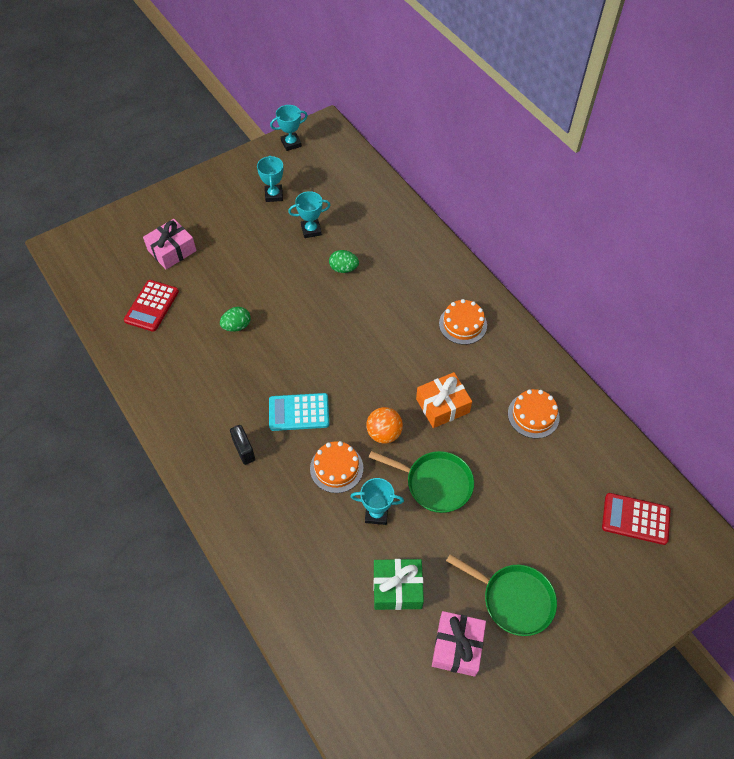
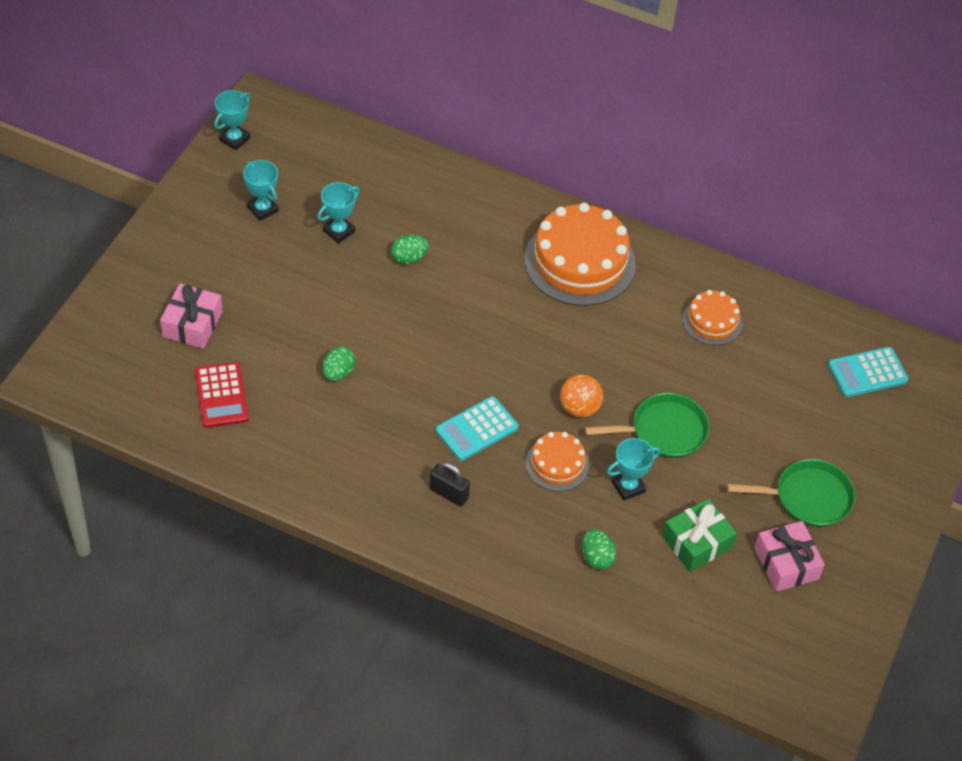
camera: 35 degrees left, 5 degrees down
orange gift [416,372,472,428] -> none
orange cake [439,299,487,345] -> orange cake [524,203,636,306], size x1.90
red calculator [602,493,671,545] -> turquoise calculator [828,347,908,397]
none -> green egg [582,529,616,570]

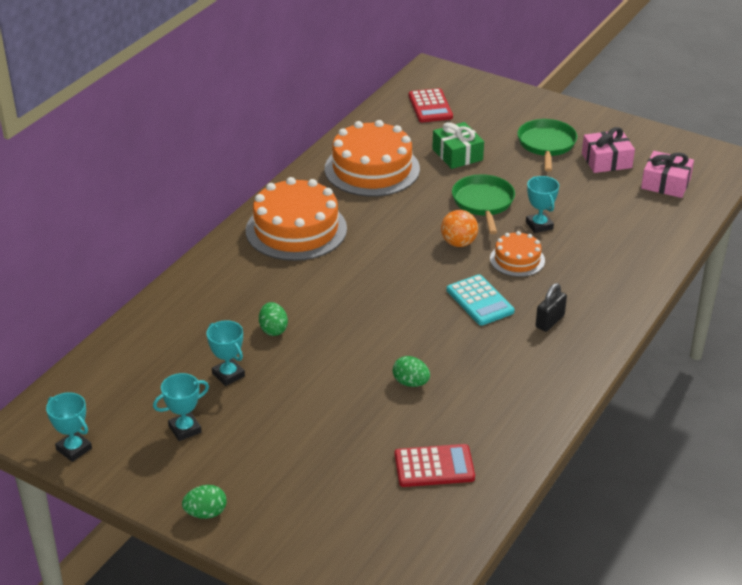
camera: 80 degrees left, 15 degrees down
pink gift [160,283,223,349] -> pink gift moved to [641,151,694,198]
green egg [582,529,616,570] -> green egg moved to [182,485,227,519]
green gift [662,499,737,572] -> green gift moved to [432,122,484,169]
orange cake [683,290,742,345] -> orange cake [325,120,420,196], size x1.90
turquoise calculator [828,347,908,397] -> red calculator [409,88,453,122]

